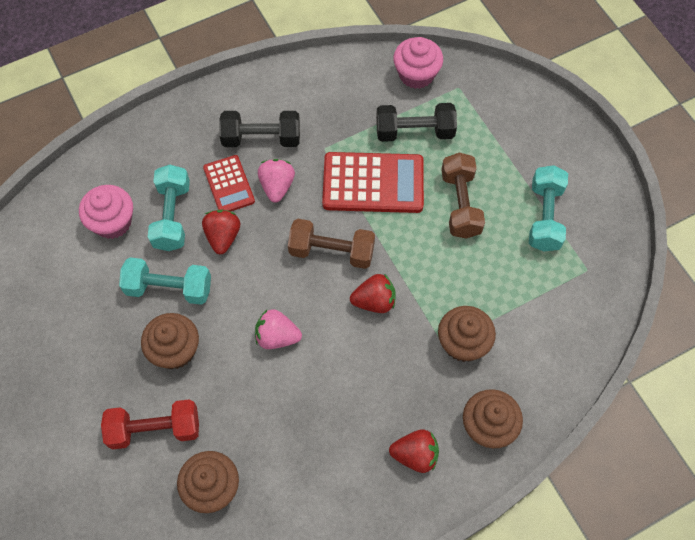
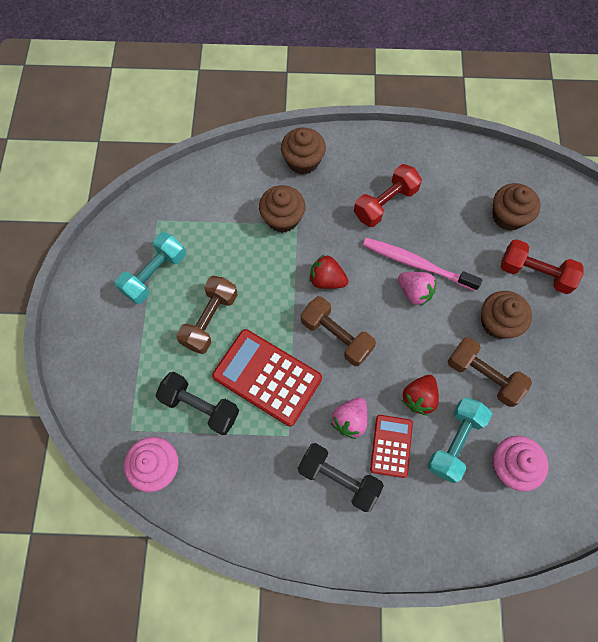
camera: 150 degrees left, 5 degrees up
turquoise dumbbell [119,257,211,305] -> brown dumbbell [447,337,532,407]
red strawberry [389,429,439,473] -> none
none -> red dumbbell [354,164,422,227]
none -> pink toothbrush [363,238,482,291]

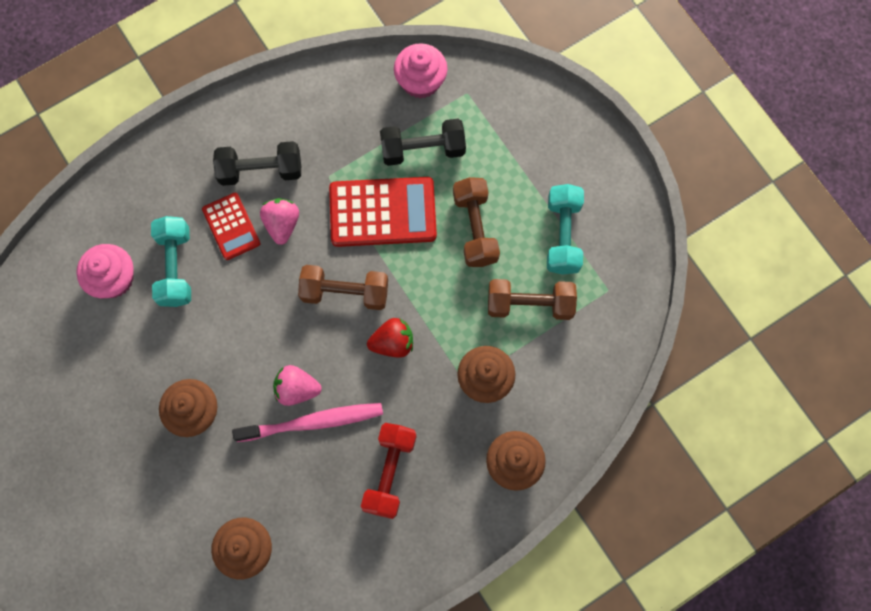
camera: 145 degrees right, 5 degrees up
red strawberry [402,375,439,416] -> none
brown dumbbell [447,337,532,407] -> brown dumbbell moved to [488,279,577,320]
red dumbbell [501,239,584,294] -> none

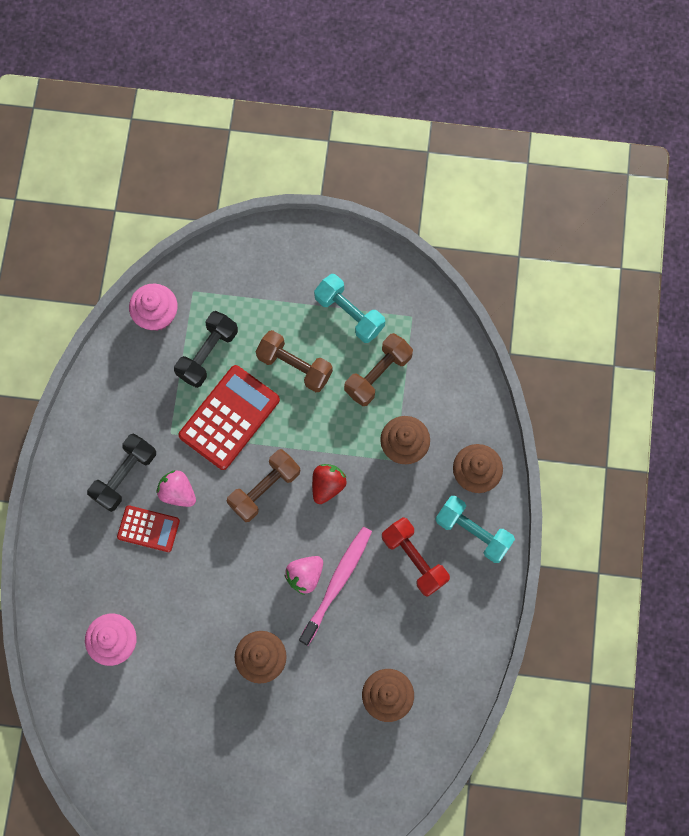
camera: 50 degrees left, 0 degrees up
turquoise dumbbell [151,216,191,307] -> turquoise dumbbell moved to [435,496,515,563]

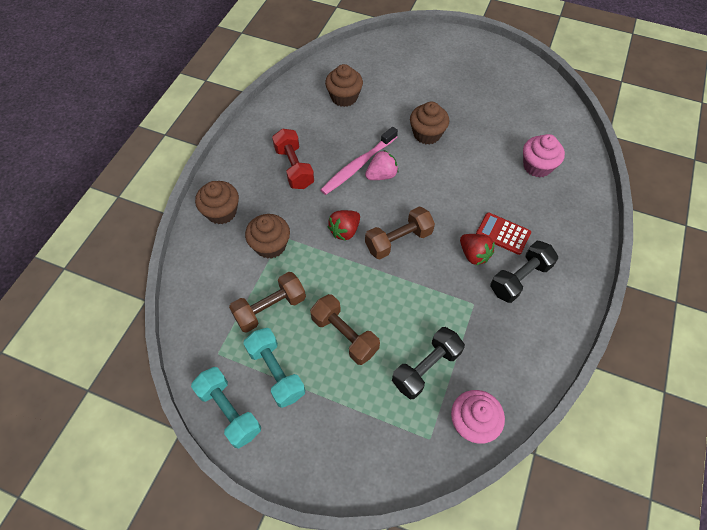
camera: 165 degrees left, 15 degrees down
pink strawberry [157,470,196,507] -> red strawberry [460,234,495,265]
red calculator [179,365,280,470] -> none
turquoise dumbbell [435,496,515,563] -> turquoise dumbbell moved to [191,367,261,449]

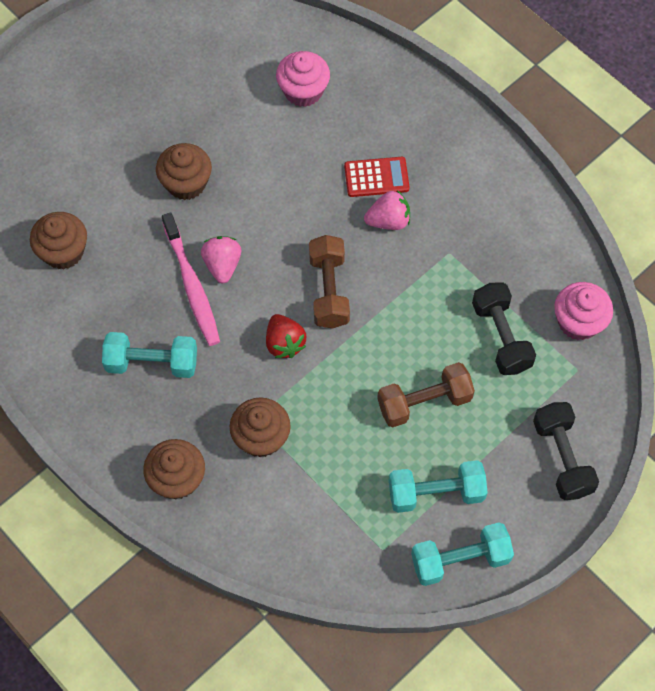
camera: 65 degrees left, 5 degrees up
brown dumbbell [229,272,306,333] -> none
red dumbbell [272,129,314,189] -> turquoise dumbbell [102,332,197,378]
red strawberry [460,234,495,265] -> pink strawberry [364,190,410,230]
red calculator [476,212,531,255] -> red calculator turned 150 degrees counterclockwise [344,157,409,197]
black dumbbell [490,241,558,303] -> black dumbbell moved to [533,402,599,500]

